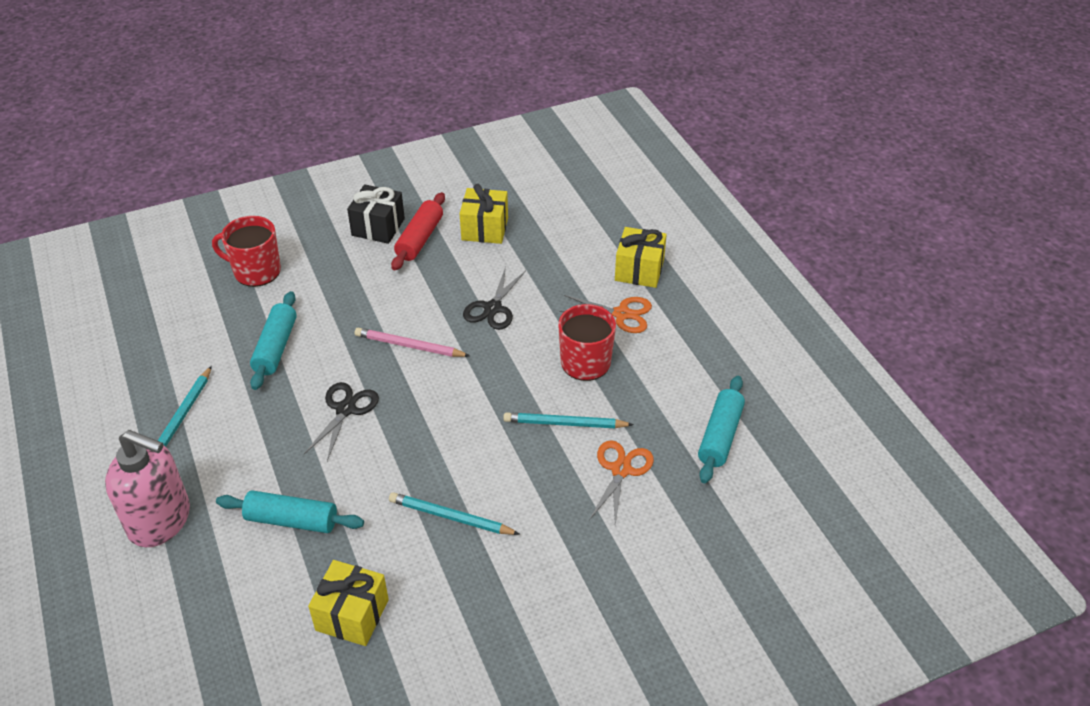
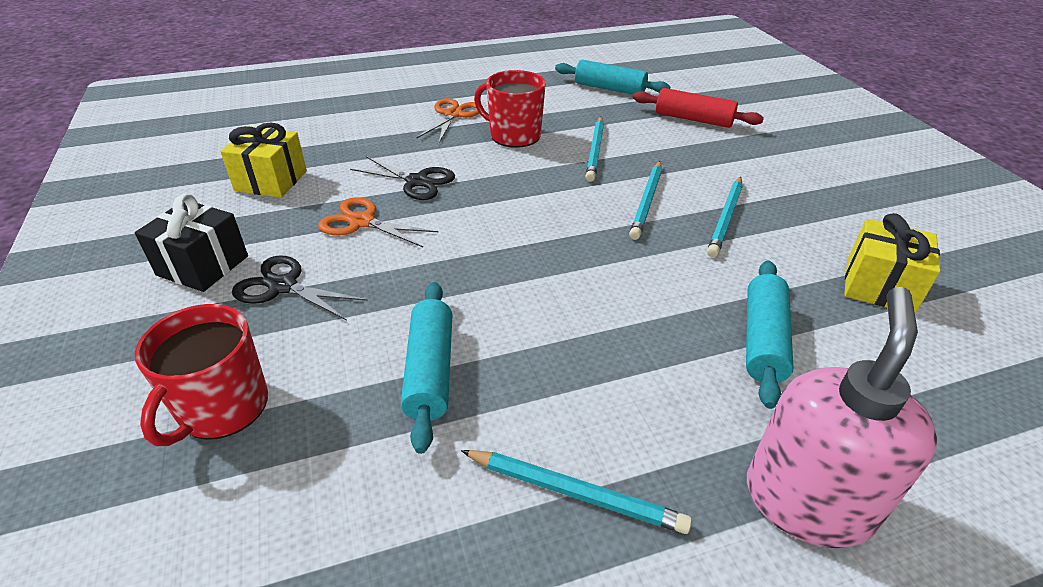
camera: 85 degrees left, 5 degrees down
turquoise rolling pin [250,291,297,390] -> turquoise rolling pin turned 75 degrees clockwise [401,282,453,454]
black scissors [304,382,379,461] -> black scissors moved to [232,255,368,321]
pink pencil [355,328,470,357] -> none
red rolling pin [391,192,445,270] -> red rolling pin moved to [633,88,764,128]
orange scissors [589,440,654,525] -> orange scissors moved to [318,197,438,247]
yellow gift [615,227,667,288] -> none
none -> turquoise pencil [629,161,662,240]

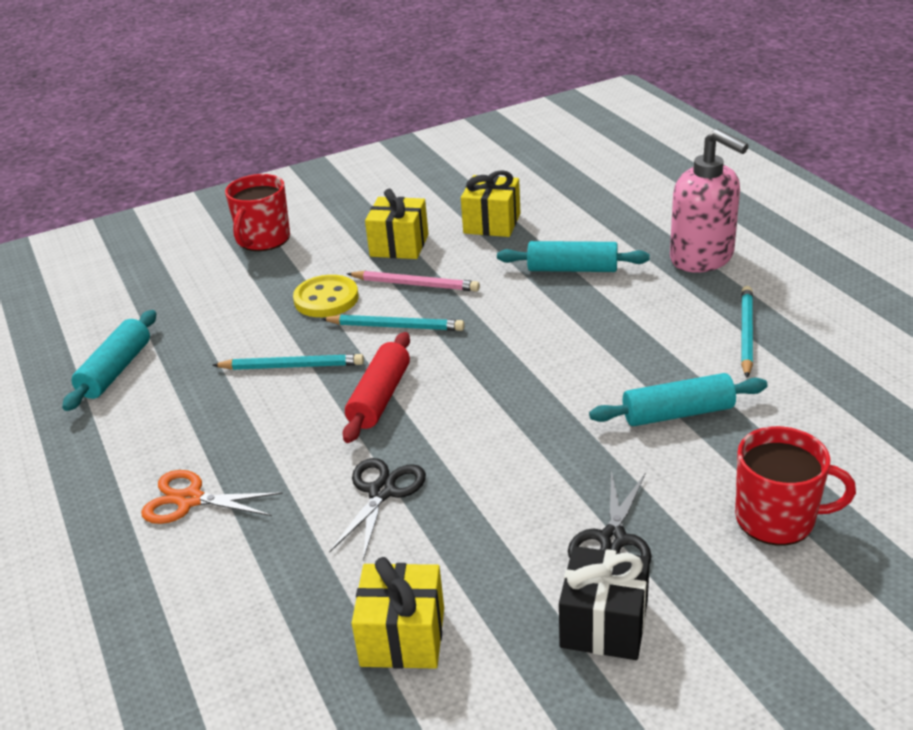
camera: 95 degrees left, 5 degrees down
orange scissors [318,197,438,247] -> none
red mug [474,70,546,148] -> red mug moved to [225,174,290,251]
red rolling pin [633,88,764,128] -> red rolling pin moved to [343,332,410,443]
turquoise pencil [707,177,742,257] -> pink pencil [347,271,480,292]
pink soap dispenser [747,287,938,548] -> pink soap dispenser turned 150 degrees counterclockwise [670,129,749,273]
none -> yellow button [293,275,359,317]
none -> yellow gift [365,189,429,259]

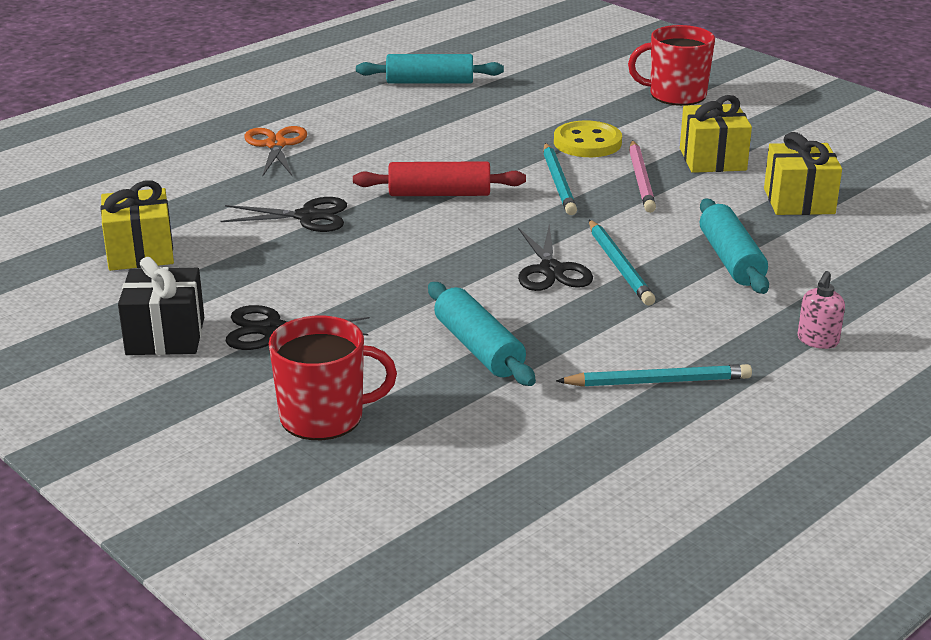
camera: 70 degrees right, 5 degrees down
turquoise pencil [212,354,364,370] -> turquoise pencil moved to [589,220,655,306]
pink soap dispenser [670,129,749,273] -> pink soap dispenser [798,271,845,349], size x0.43
red mug [735,426,856,546] -> red mug turned 90 degrees counterclockwise [269,316,397,440]
none -> black scissors [518,225,593,291]

